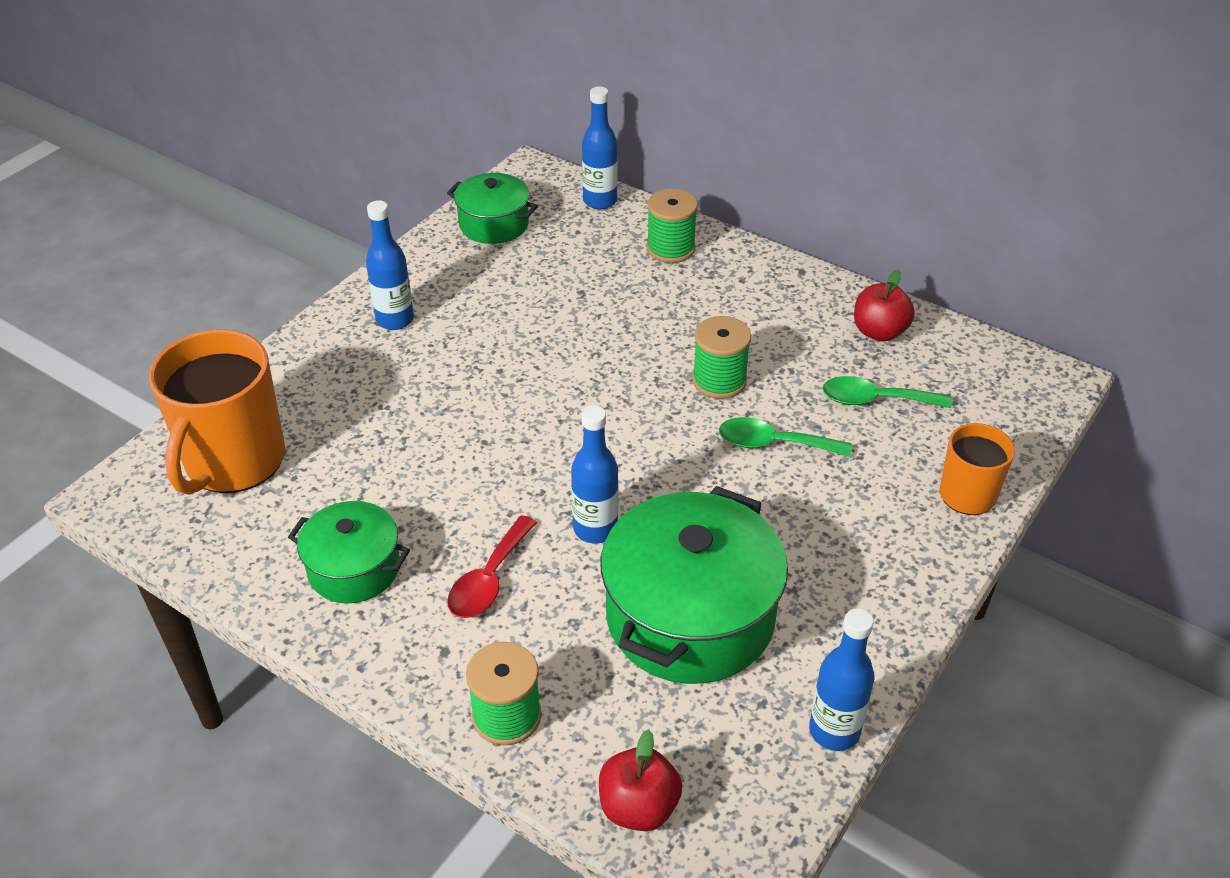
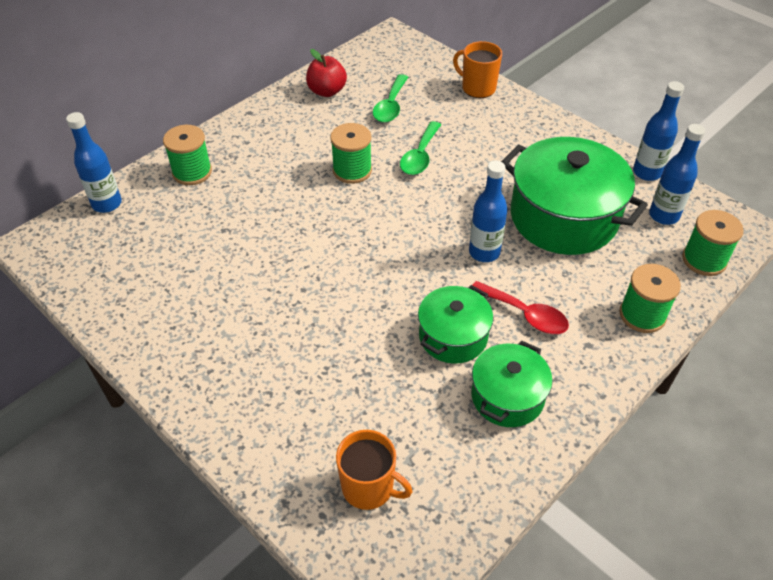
camera: 80 degrees left, 5 degrees up
orange mug [149,329,285,495] -> orange mug [336,430,413,510], size x0.56
blue bottle [366,200,414,330] -> blue bottle moved to [649,124,705,225]
green pot [447,173,538,244] -> green pot moved to [418,285,493,364]
red apple [599,730,682,831] -> green spool [682,210,744,276]

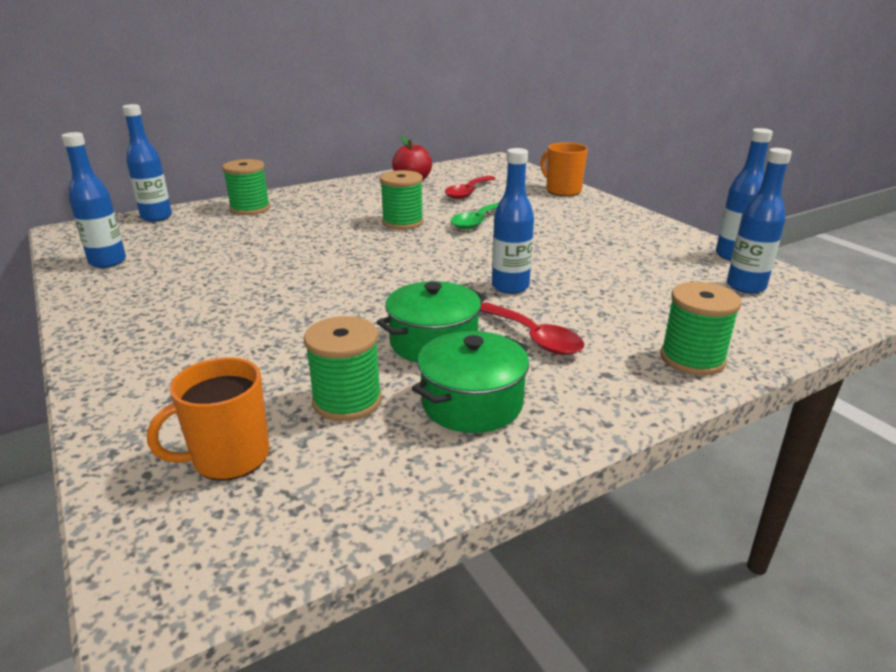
camera: 15 degrees right, 20 degrees down
orange mug [336,430,413,510] -> orange mug turned 105 degrees clockwise [147,357,269,481]
green spoon [373,74,408,123] -> red spoon [445,176,496,199]
green pot [501,137,648,255] -> none
green spool [682,210,744,276] -> green spool moved to [304,316,382,421]
none -> blue bottle [61,132,126,268]

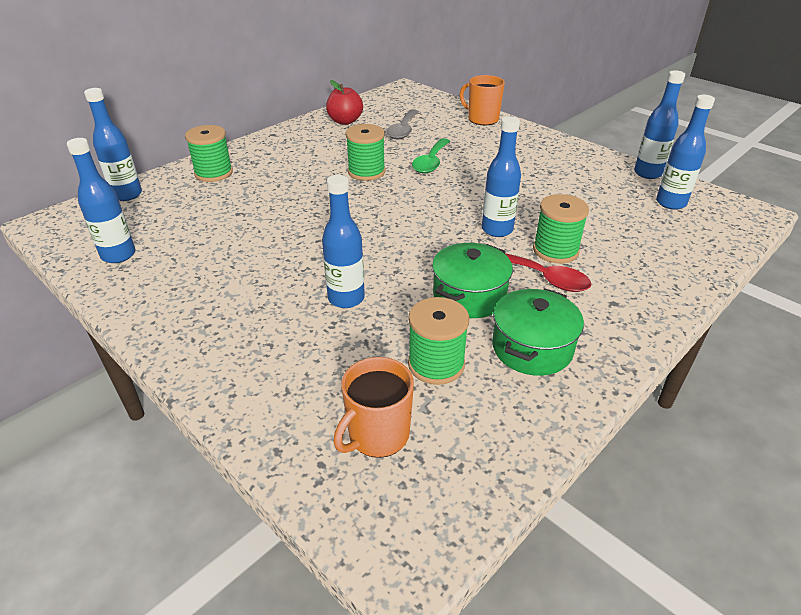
camera: 15 degrees left, 10 degrees up
red spoon [445,176,496,199] -> grey spoon [386,109,419,139]
green spool [660,282,742,376] -> green spool moved to [533,194,589,263]
none -> blue bottle [322,175,365,308]

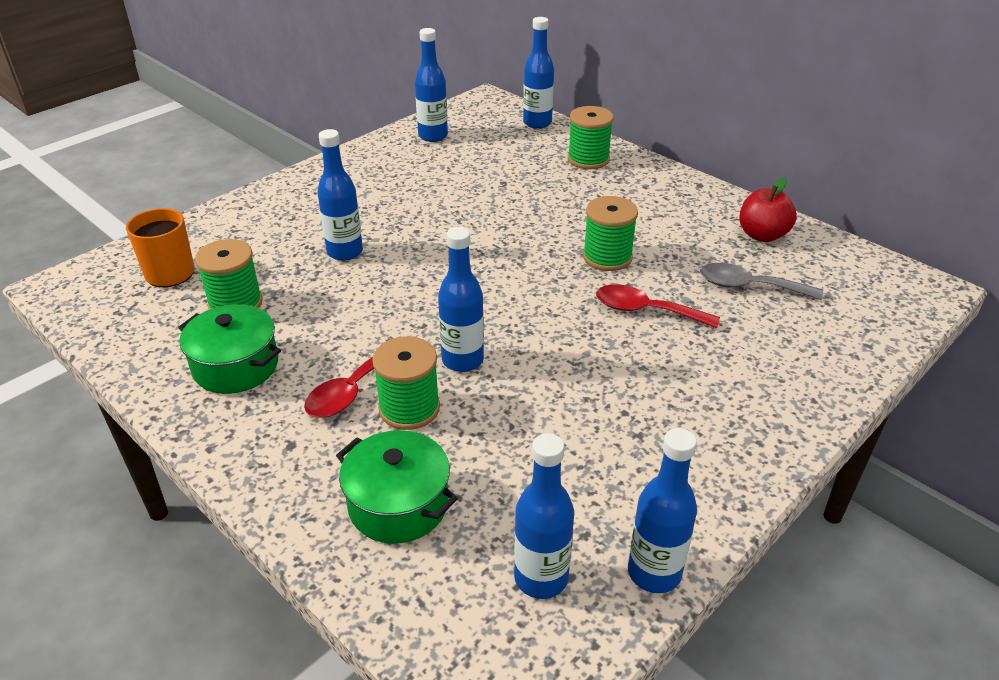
camera: 90 degrees right, 0 degrees up
green spoon [412,138,450,174] -> red spoon [596,284,720,328]
green pot [432,243,513,318] -> green pot moved to [336,430,458,544]
orange mug [460,75,505,125] -> none

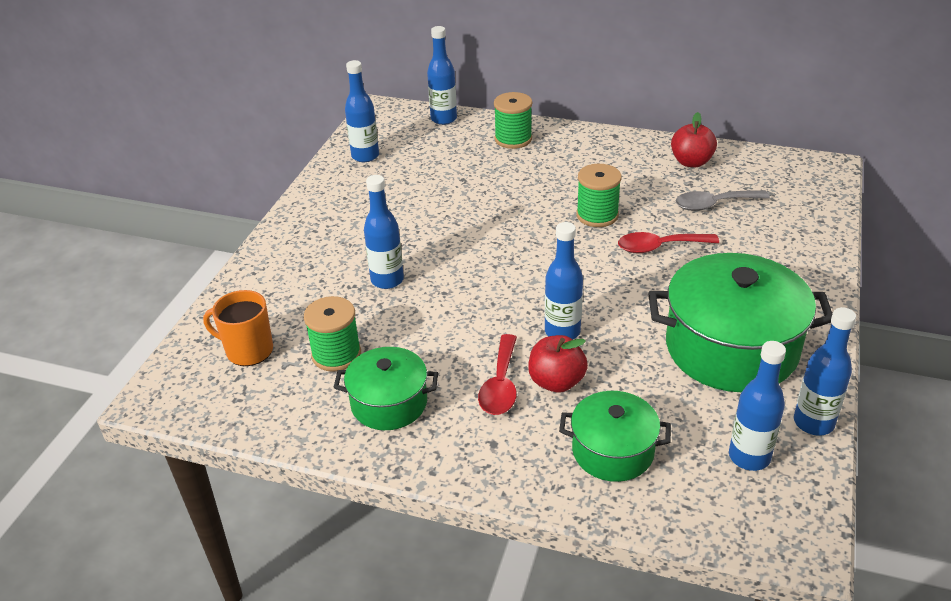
camera: 25 degrees left, 0 degrees up
green spool [372,336,440,430] -> red apple [528,335,588,393]
none -> green pot [648,253,832,392]

